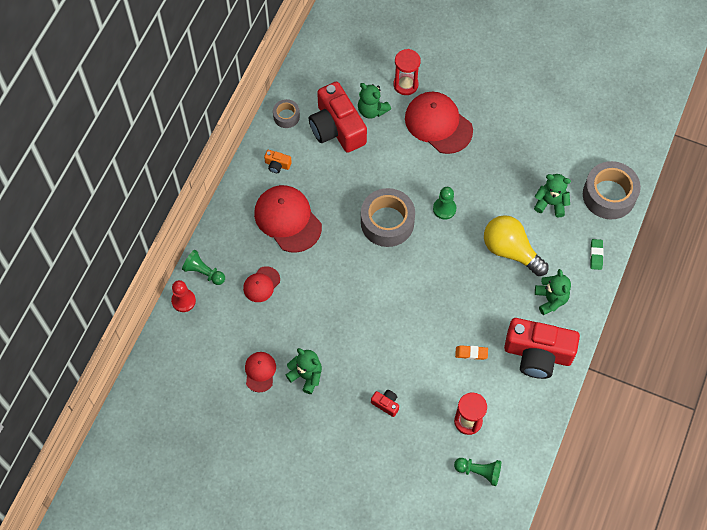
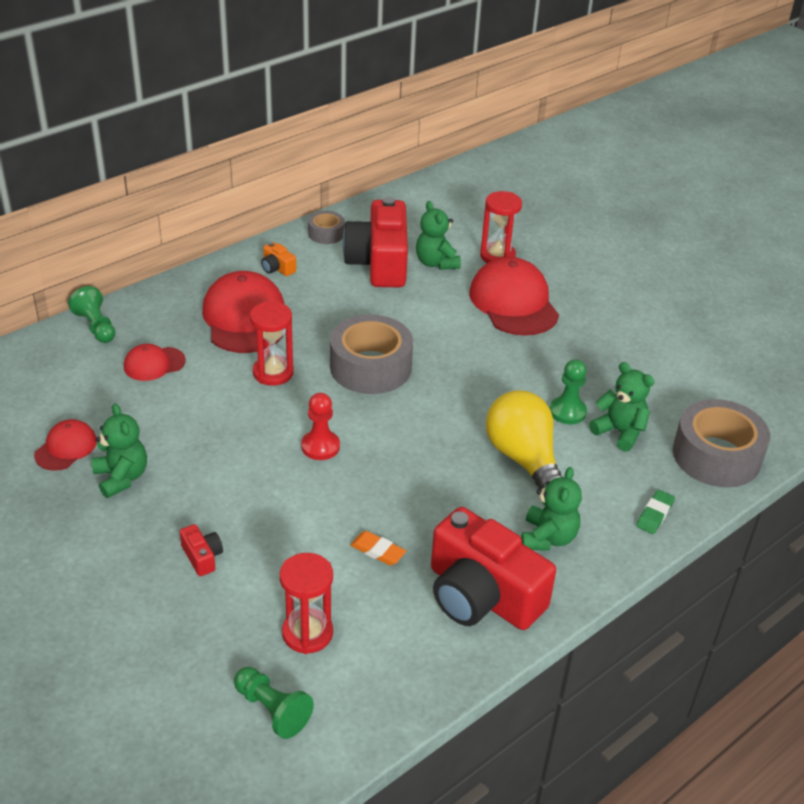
camera: 25 degrees right, 25 degrees down
red pawn [171,280,196,312] -> red pawn moved to [301,393,340,460]
green pawn [433,187,456,220] -> green pawn moved to [550,359,587,424]
none -> red hourglass [250,301,294,386]

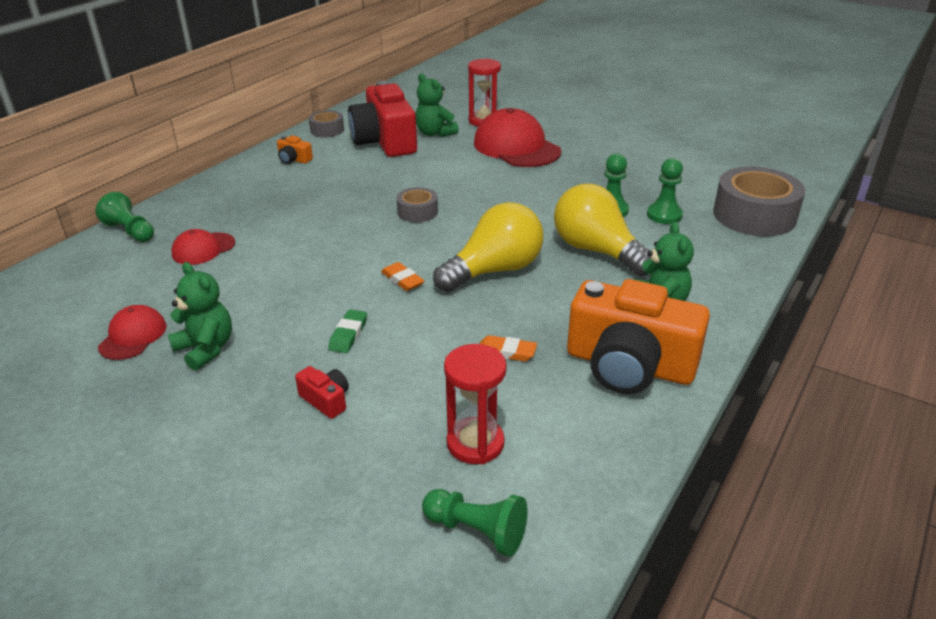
camera: 15 degrees left, 5 degrees down
red cap [202,271,284,353] -> none
red hourglass [250,301,294,386] -> none
red pawn [301,393,340,460] -> orange eraser [381,262,425,291]
grey tape [330,314,413,394] -> grey tape [397,187,438,222], size x0.51
red camera [431,507,556,630] -> orange camera [567,279,710,394]
green teddy bear [589,362,654,452] -> green pawn [647,158,683,224]
green eraser [636,490,675,534] -> green eraser moved to [328,310,367,353]
none -> yellow light bulb [433,202,543,292]

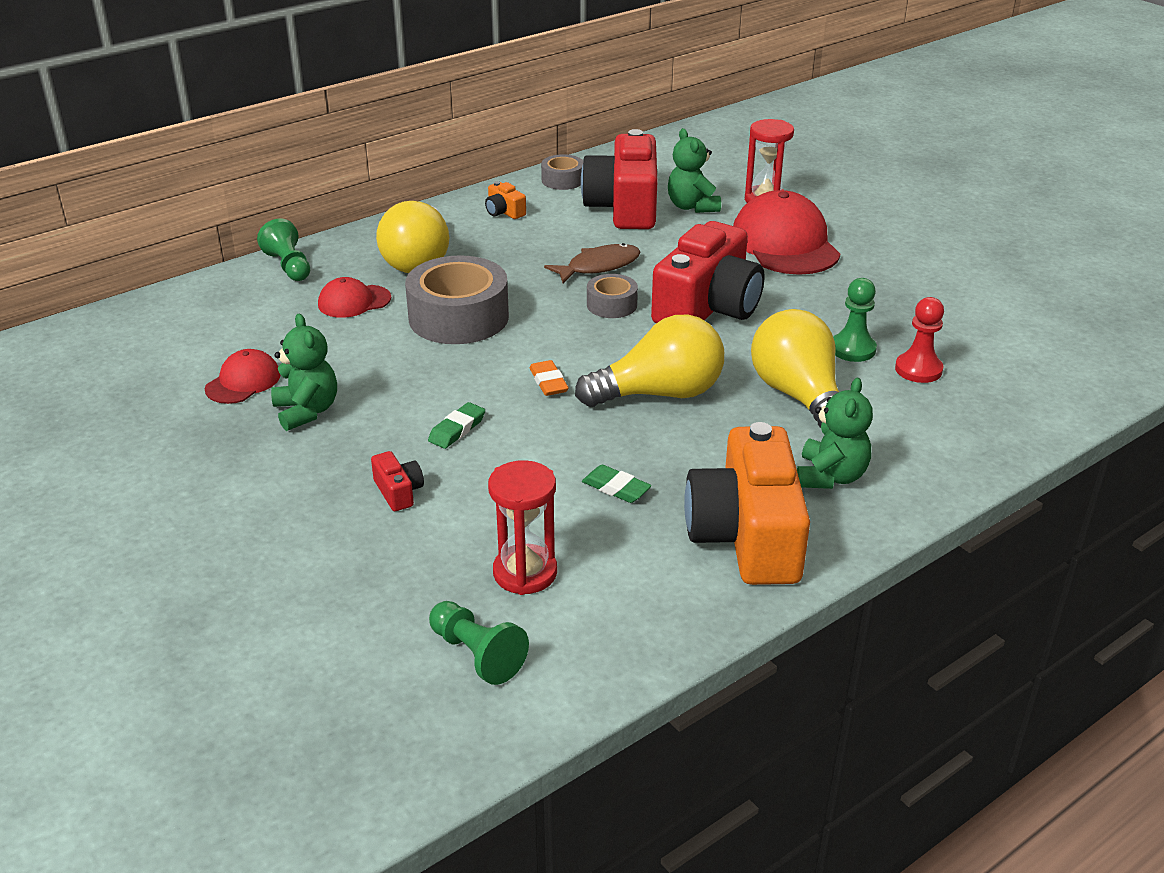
camera: 20 degrees right, 0 degrees up
orange eraser [480,335,537,361] -> green eraser [582,465,651,503]
orange camera [567,279,710,394] -> orange camera turned 45 degrees clockwise [684,422,810,585]
green pawn [647,158,683,224] -> red pawn [895,297,944,383]
grey tape [713,166,805,236] -> grey tape moved to [405,255,509,344]
none -> yellow light bulb [376,201,449,273]
none -> brown fish [544,243,640,284]
none -> red camera [651,221,765,323]

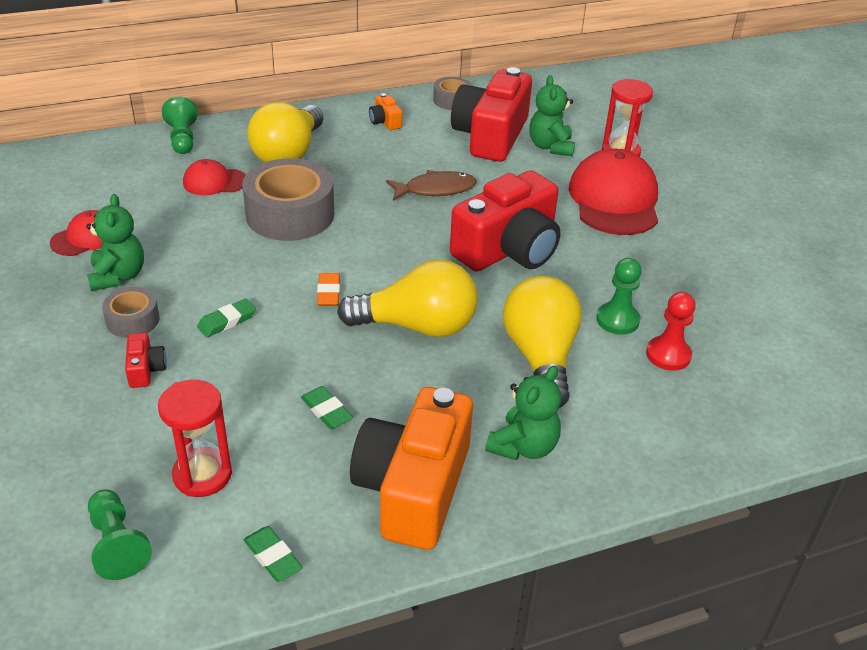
camera: 15 degrees right, 5 degrees up
grey tape [587,274,638,318] -> grey tape moved to [102,287,160,338]
none -> green eraser [244,526,303,582]

